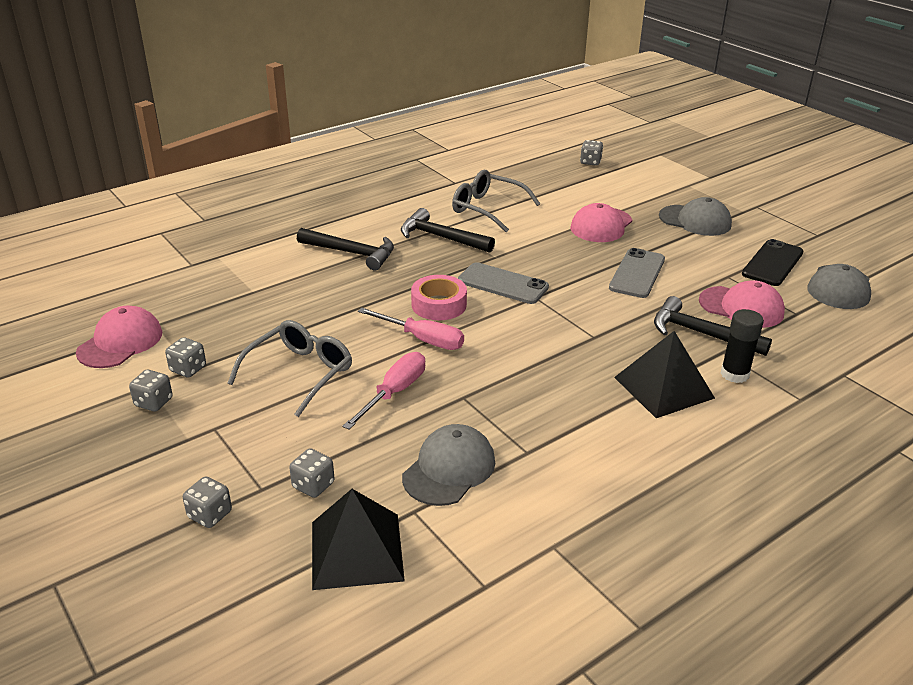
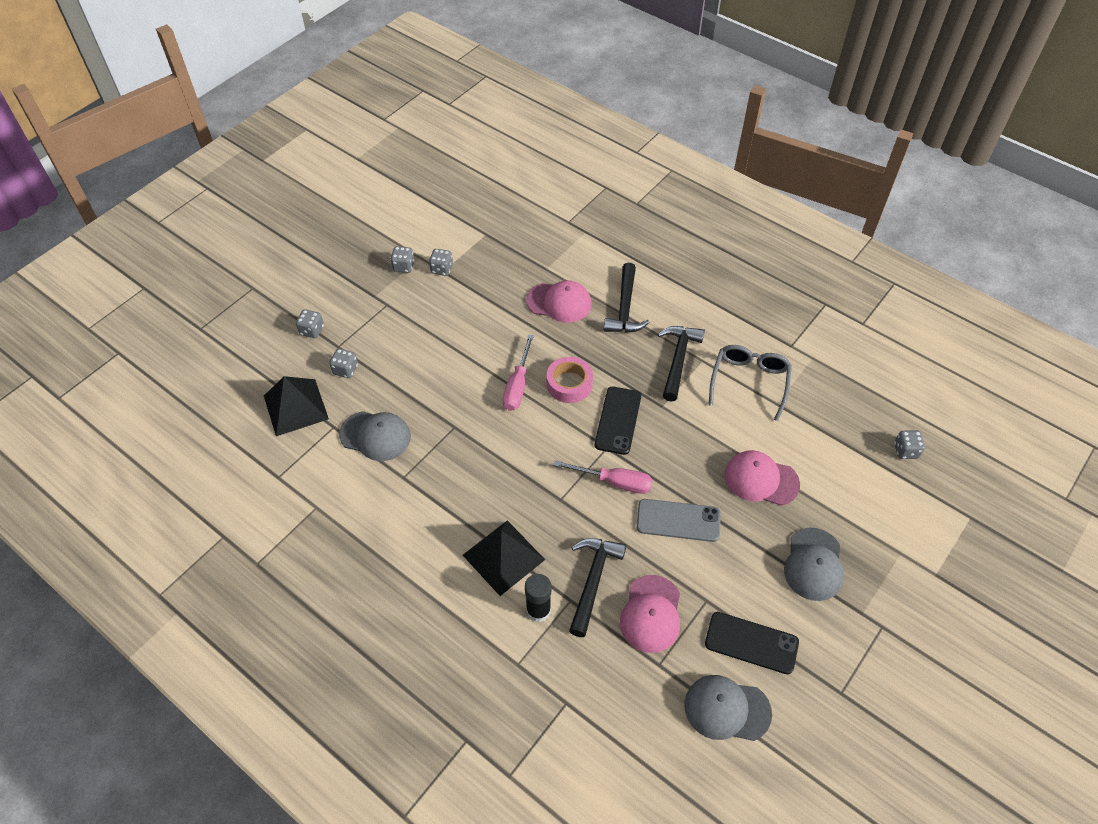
camera: 75 degrees right, 20 degrees up
pink cap [76,306,162,368] -> pink cap moved to [526,280,592,323]
grey glasses [228,320,352,417] -> none
pink screwdriver [342,352,425,430] -> pink screwdriver moved to [553,460,653,494]
grey phone [458,262,549,304] -> black phone [595,387,641,455]

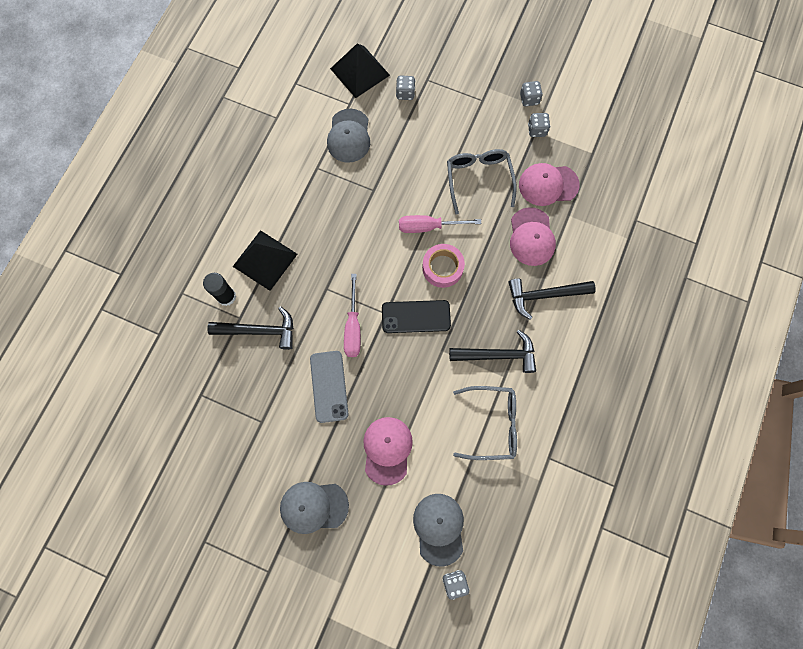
camera: 75 degrees right, 20 degrees up
grey dice [296,309,324,338] -> none
pink cap [620,575,680,653] -> pink cap moved to [519,163,580,206]
grey cap [684,675,772,741] -> grey cap moved to [413,494,464,567]
black phone [705,612,799,674] -> none
none -> grey glasses [447,149,517,215]

